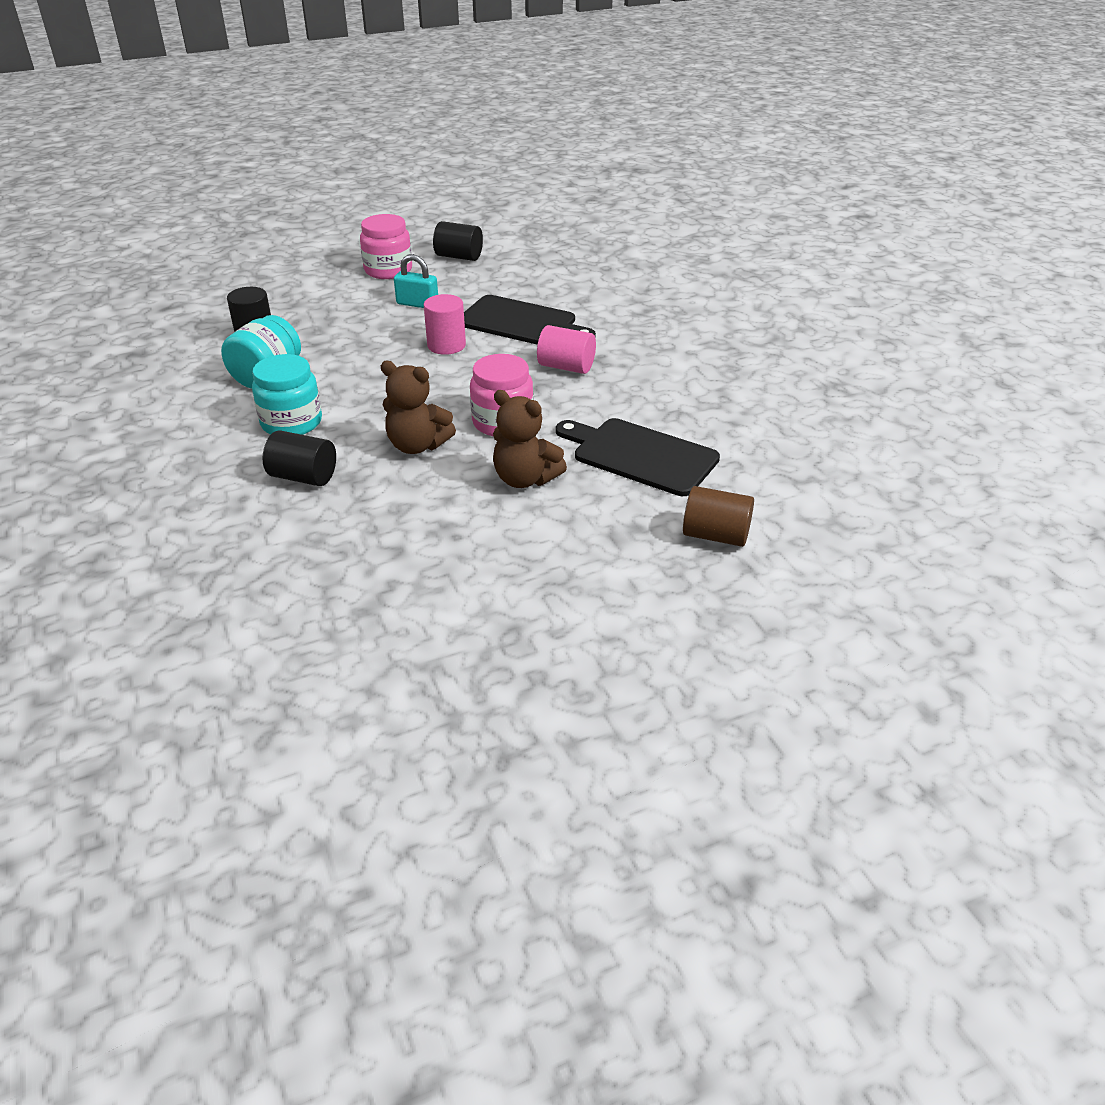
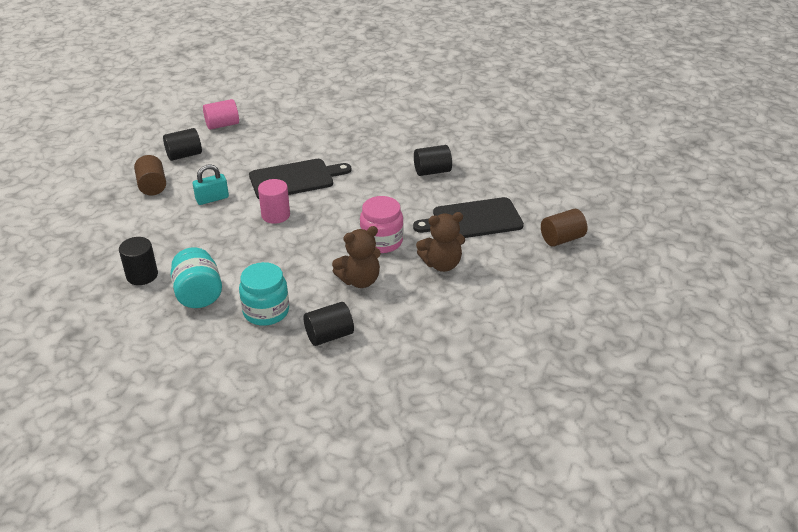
camera: 45 degrees left, 0 degrees up
pink jar [360,214,412,279] -> brown cylinder [134,155,166,195]
pink cylinder [537,325,596,374] -> pink cylinder moved to [203,99,239,130]
none -> black cylinder [414,145,452,176]

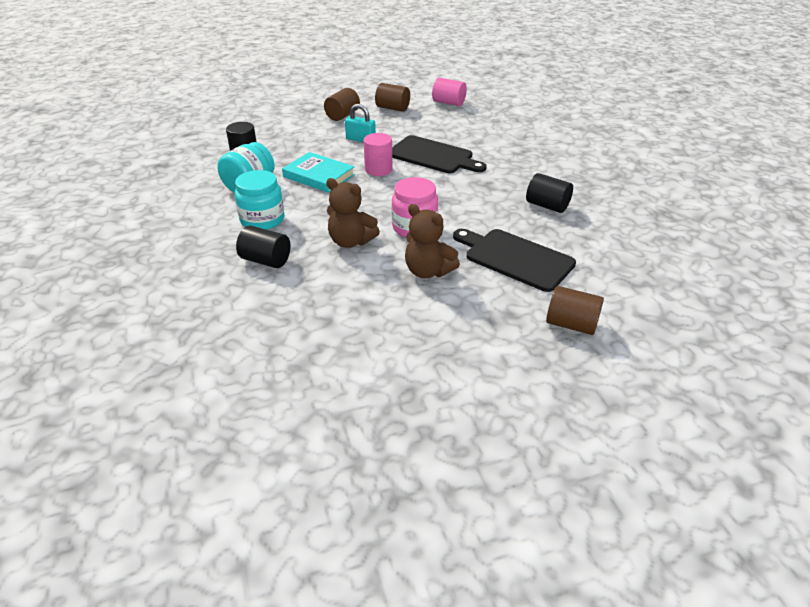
camera: 50 degrees right, 0 degrees up
black cylinder [163,128,202,161] -> brown cylinder [375,83,410,112]
none -> turquoise book [282,152,355,193]

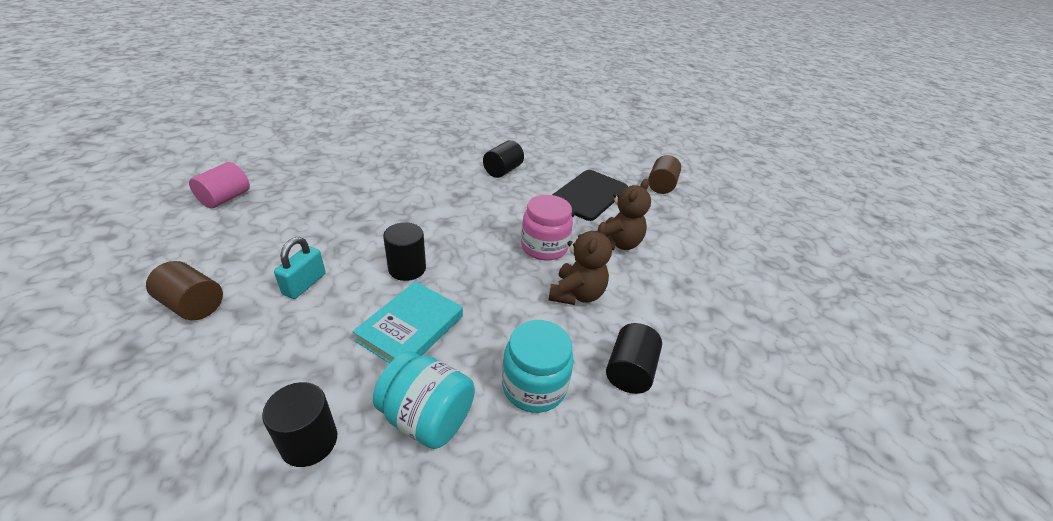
camera: 95 degrees left, 0 degrees up
pink cylinder [364,133,392,176] -> black cylinder [383,222,426,281]
brown cylinder [375,83,410,112] -> none
black cutting board [392,135,487,173] -> none

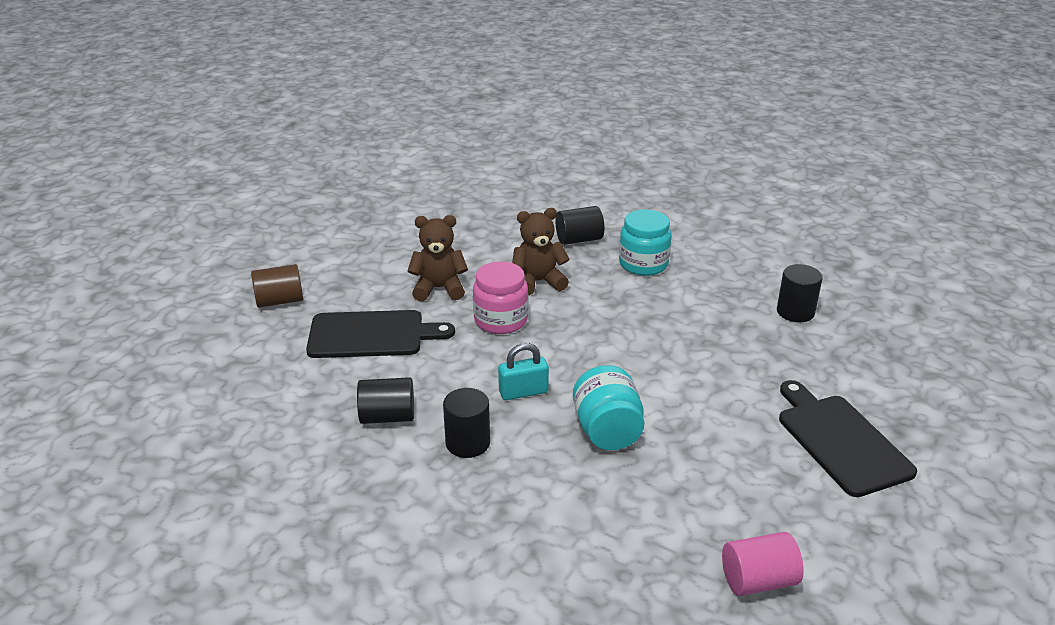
camera: 125 degrees left, 5 degrees down
brown cylinder [146,261,223,320] -> black cutting board [779,380,917,497]
turquoise padlock [274,237,326,299] -> turquoise padlock moved to [498,343,549,400]
turquoise book [352,281,463,363] -> none
turquoise jar [373,351,475,449] -> turquoise jar moved to [573,365,644,450]
black cylinder [383,222,426,281] -> black cylinder moved to [443,388,490,458]

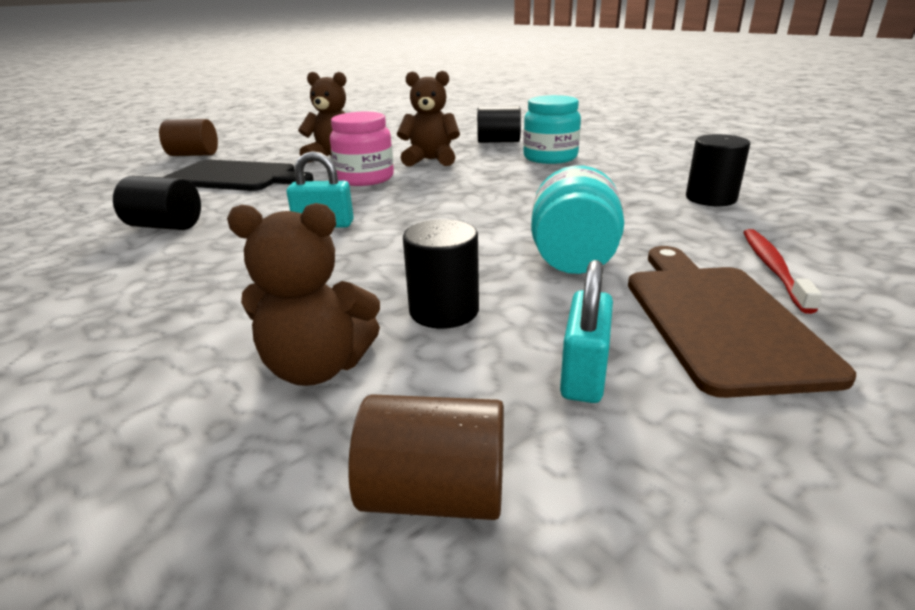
camera: 20 degrees right, 5 degrees down
black cylinder [443,388,490,458] -> black cylinder moved to [403,219,479,329]
turquoise jar [573,365,644,450] -> turquoise jar moved to [531,165,624,274]
pink cylinder [722,532,804,596] -> brown cylinder [348,395,504,520]
black cutting board [779,380,917,497] -> brown cutting board [628,246,856,398]
none -> brown teddy bear [227,203,380,386]
none -> turquoise padlock [560,260,613,403]
none -> red toothbrush [743,229,822,314]

